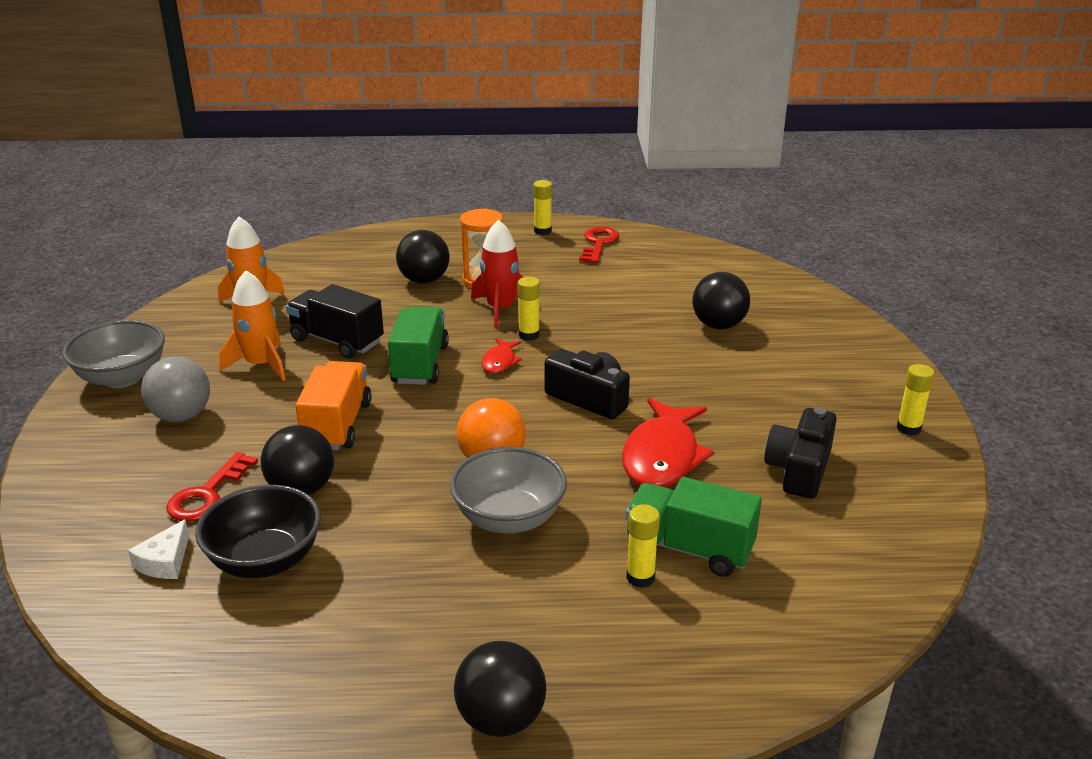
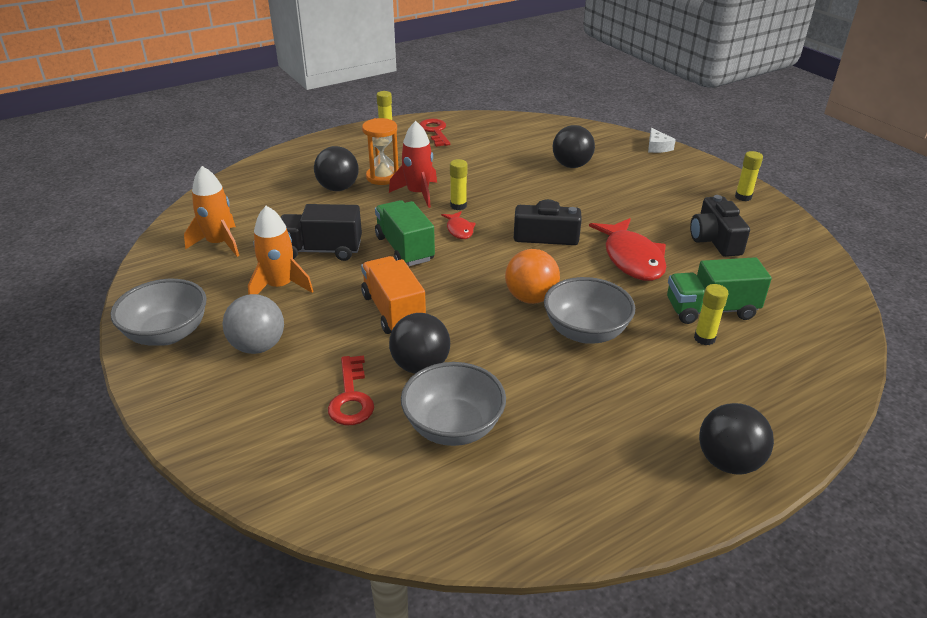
camera: 30 degrees left, 5 degrees up
white cheese [128,519,189,579] -> white cheese moved to [648,128,676,153]
black bowl [195,485,321,578] -> grey bowl [401,362,506,446]

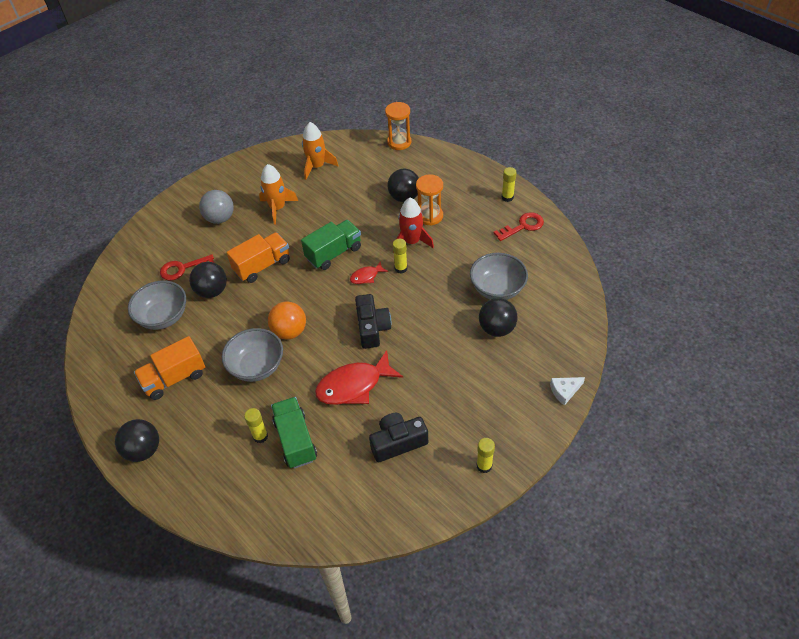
camera: 80 degrees right, 15 degrees up
grey bowl [111,279,207,346] -> grey bowl moved to [470,253,528,300]
black truck [281,204,362,261] -> none
none -> orange truck [134,336,205,400]
none -> orange hourglass [385,102,411,150]

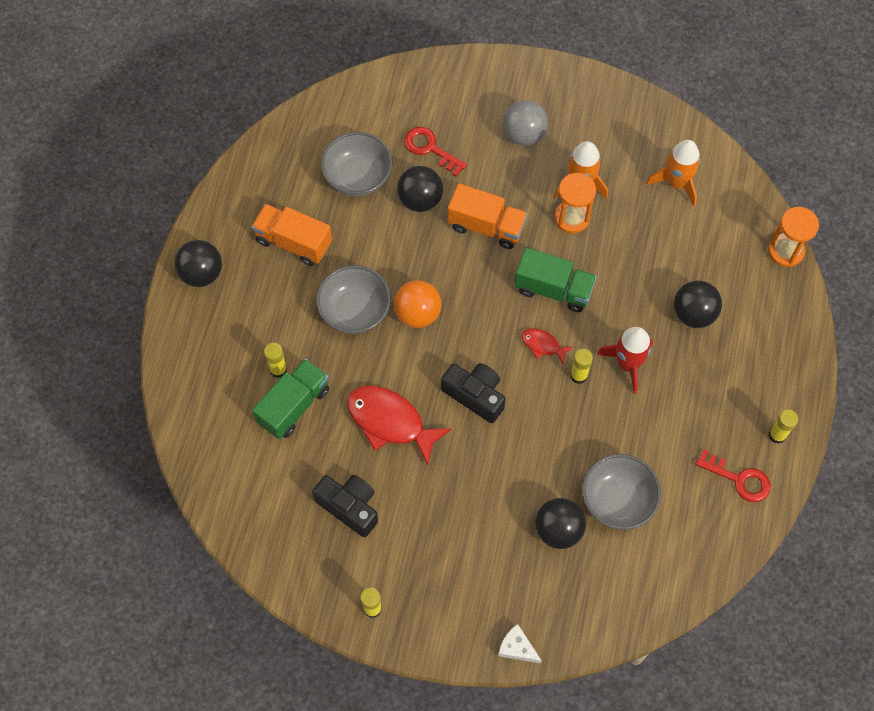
camera: 55 degrees right, 15 degrees up
black camera [355,294,391,349] -> black camera turned 105 degrees counterclockwise [441,363,506,423]
orange hourglass [416,174,443,225] -> orange hourglass moved to [554,173,596,234]

